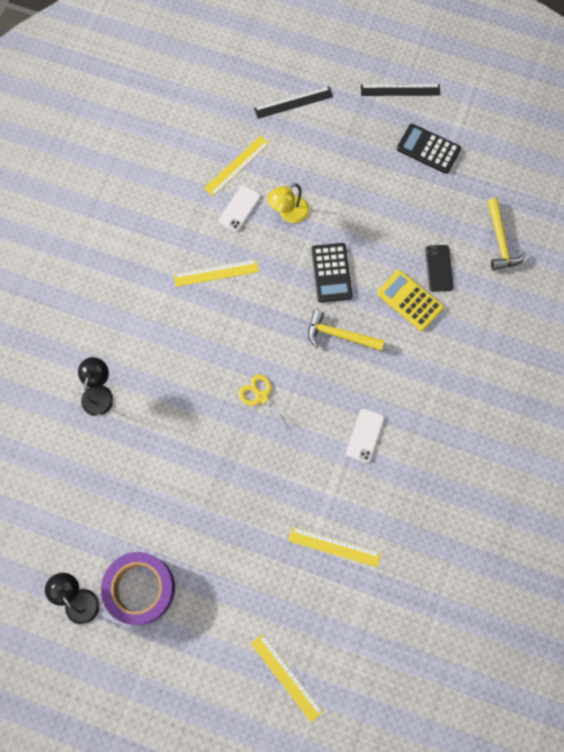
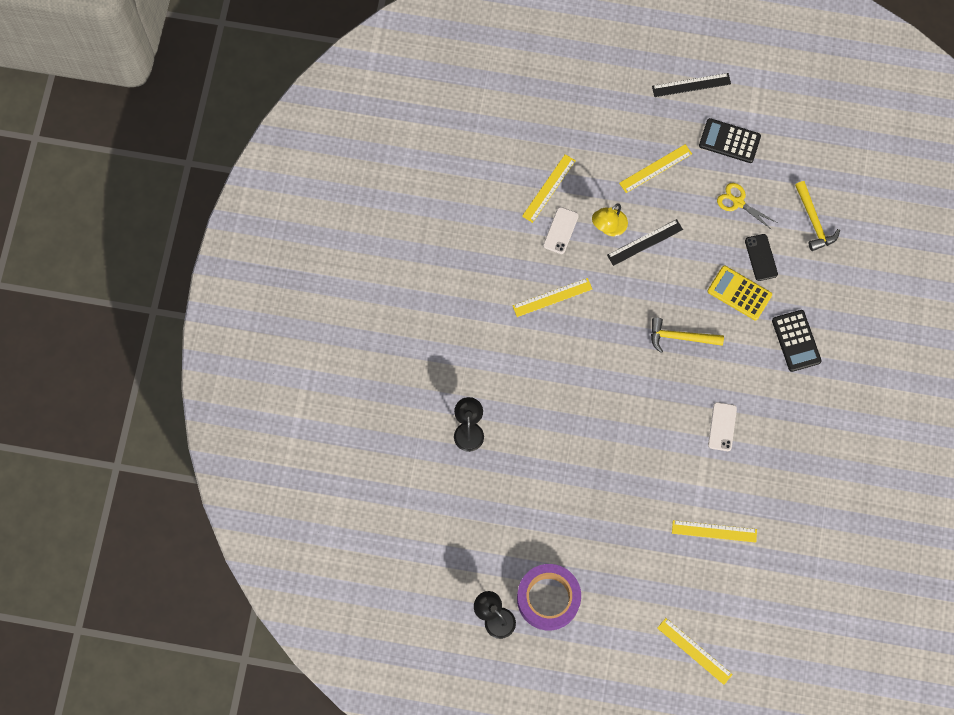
camera: 10 degrees left, 0 degrees up
yellow scissors [239,374,299,434] -> yellow scissors moved to [717,183,777,230]
black ruler [254,86,333,119] -> black ruler moved to [607,219,683,266]
black calculator [311,243,353,302] -> black calculator moved to [772,310,822,372]
none -> yellow ruler [619,144,692,193]

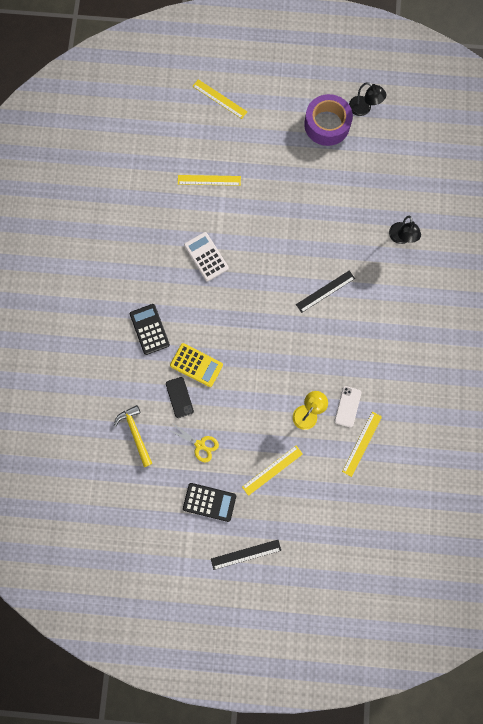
camera: 175 degrees right, 5 degrees up
yellow ruler [512,278,592,317] -> none
black ruler [607,219,683,266] -> black ruler moved to [296,270,355,313]
yellow hammer [651,317,724,353] -> none
white phone [708,402,737,451] -> white calculator [184,232,229,282]

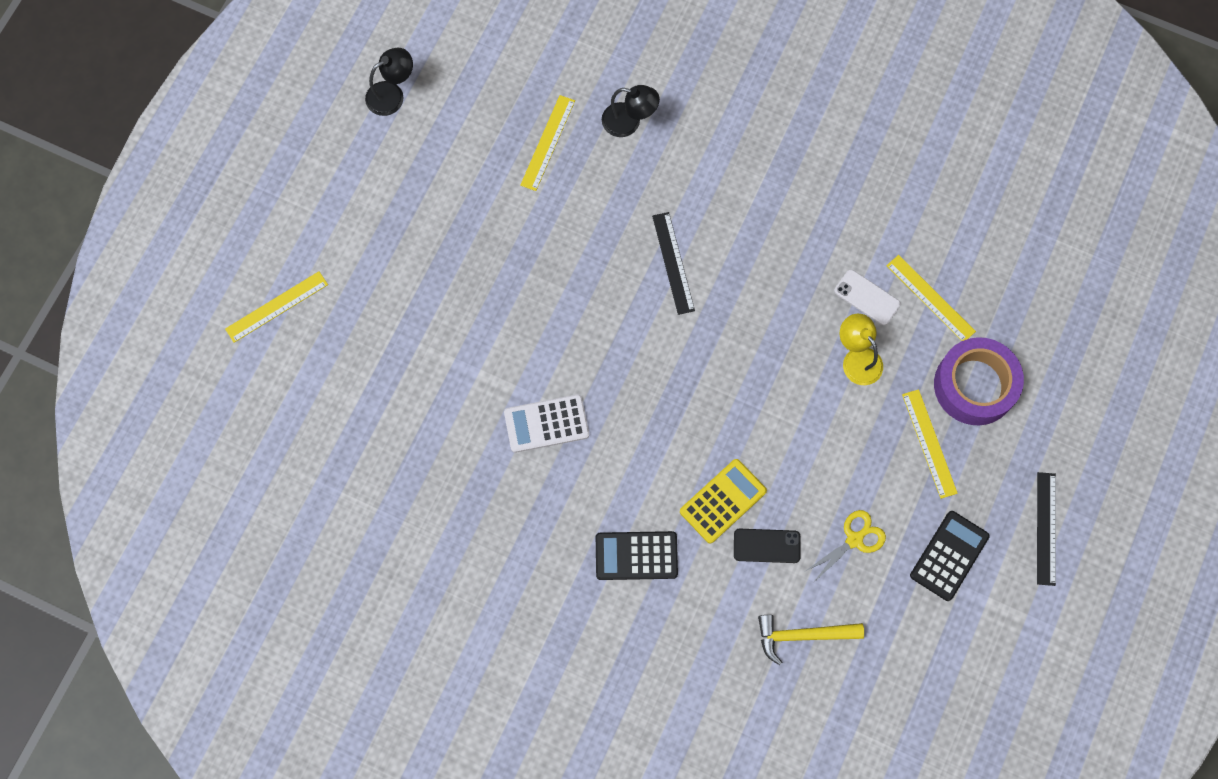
camera: 70 degrees left, 5 degrees down
yellow ruler [178,175,241,186] -> yellow ruler moved to [520,95,575,191]
purple tape [304,94,353,146] -> purple tape moved to [934,337,1024,425]

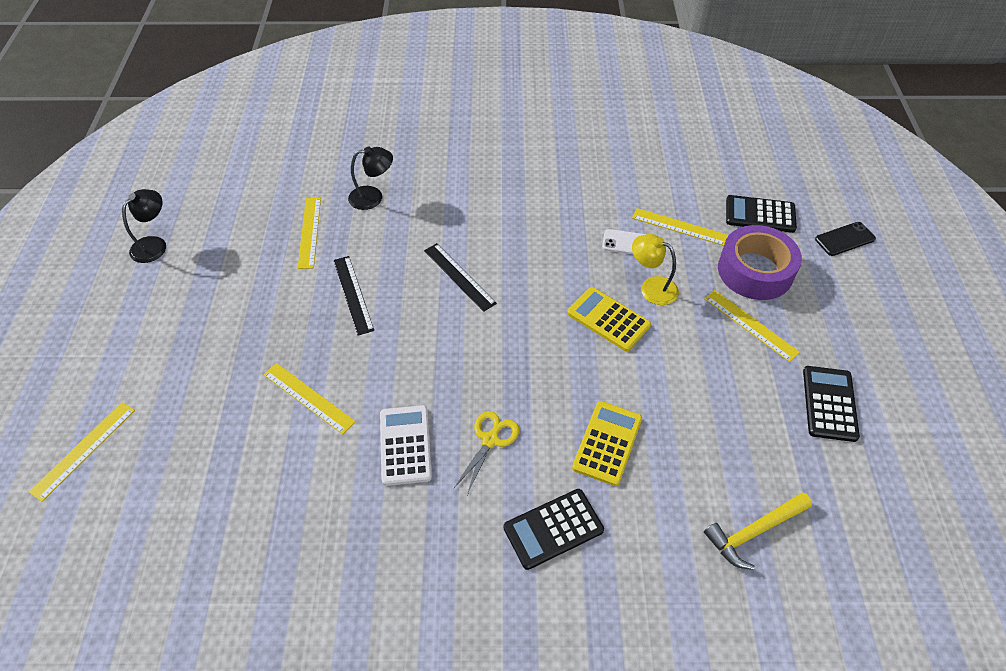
camera: 25 degrees left, 20 degrees down
white calculator [504,394,589,453] -> white calculator turned 120 degrees clockwise [380,405,432,486]
black phone [734,529,801,563] -> black phone moved to [815,222,876,256]
yellow scissors [804,510,886,583] -> yellow scissors moved to [453,411,519,495]
black ruler [1037,472,1056,586] -> black ruler moved to [334,256,374,336]
none -> yellow ruler [263,363,356,434]
none -> yellow calculator [567,287,651,351]
none -> black calculator [726,195,797,233]

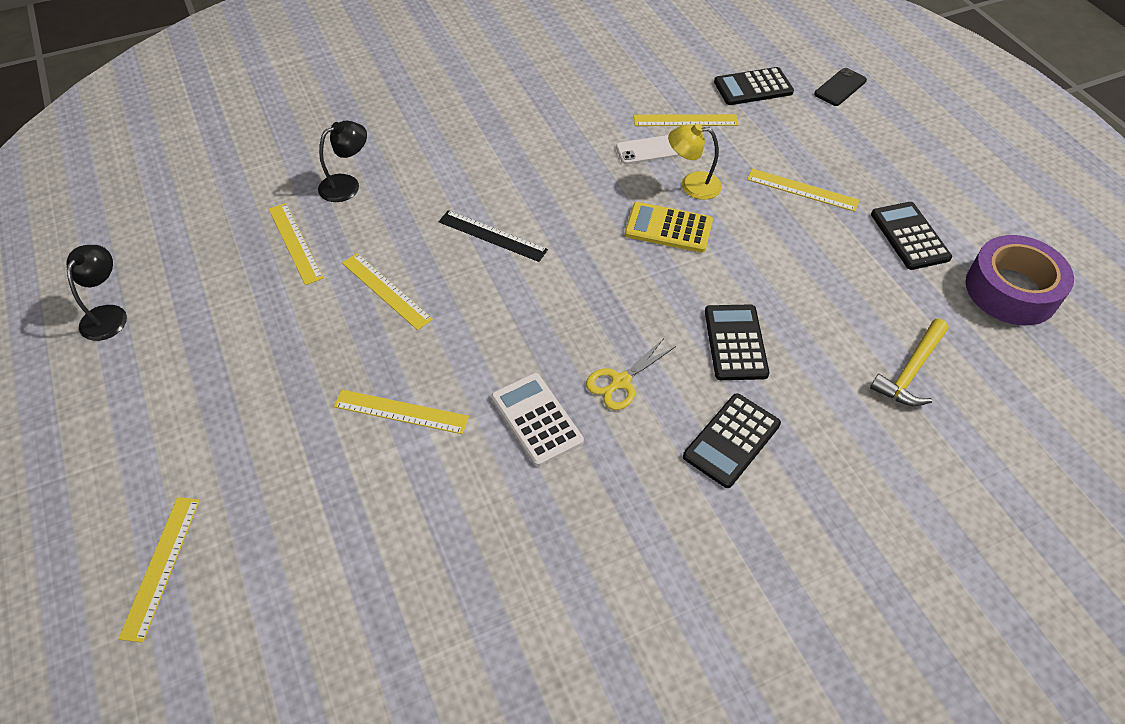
camera: 25 degrees left, 0 degrees up
black ruler [334,256,374,336] -> yellow ruler [342,253,433,330]
yellow scissors [453,411,519,495] -> yellow scissors turned 135 degrees counterclockwise [586,338,676,410]
yellow calculator [572,401,642,486] -> black calculator [705,304,769,380]
purple tape [718,225,802,300] -> purple tape moved to [966,235,1074,325]

